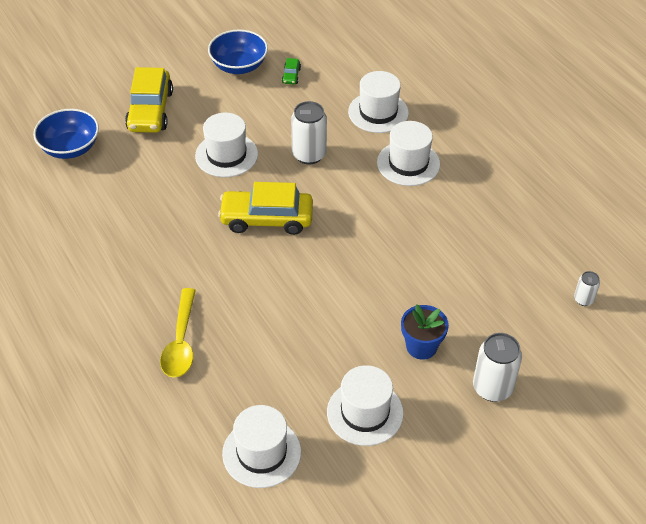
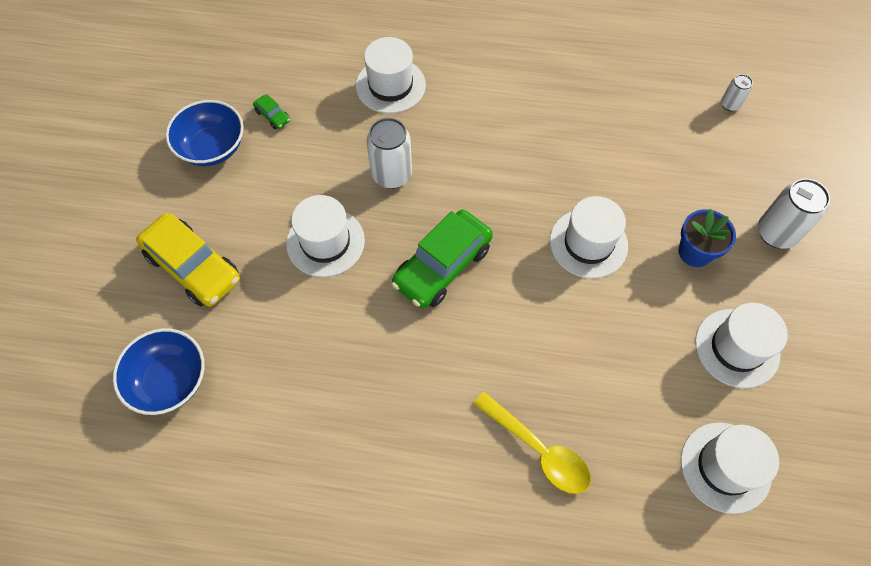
camera: 50 degrees left, 15 degrees up
yellow car [218,182,313,235] -> green car [391,210,493,309]
white hat [377,121,440,186] -> white hat moved to [550,196,628,278]

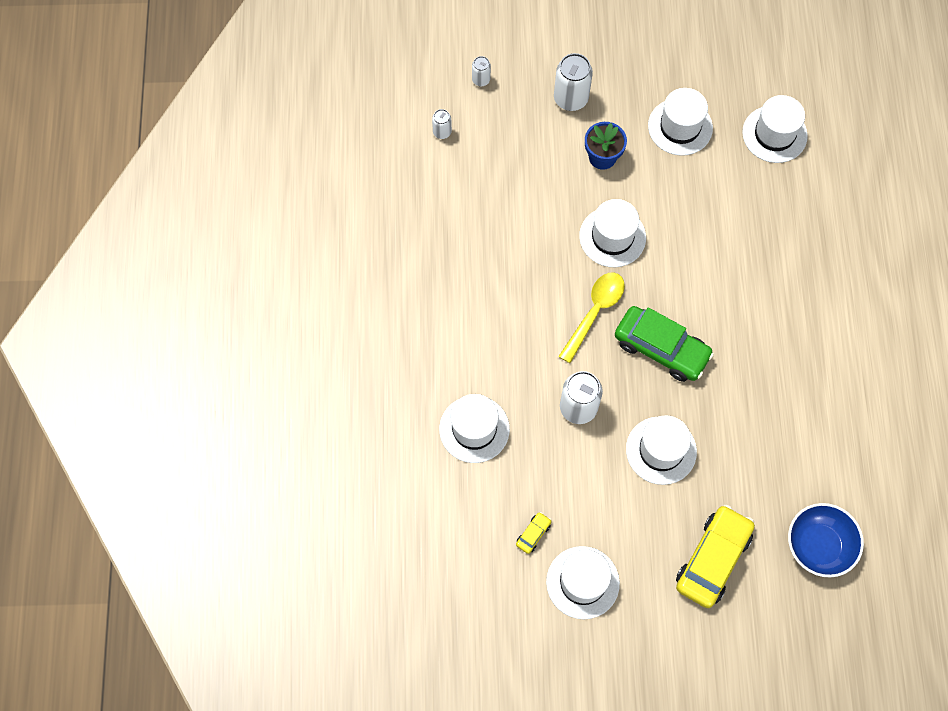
camera: 100 degrees left, 5 degrees up
blue bowl [166,100,244,166] -> white hat [546,546,620,619]
green car [253,94,290,129] -> yellow car [516,512,551,554]
yellow spoon [473,392,591,494] -> yellow spoon moved to [558,272,625,363]
none -> white can [472,56,491,87]

